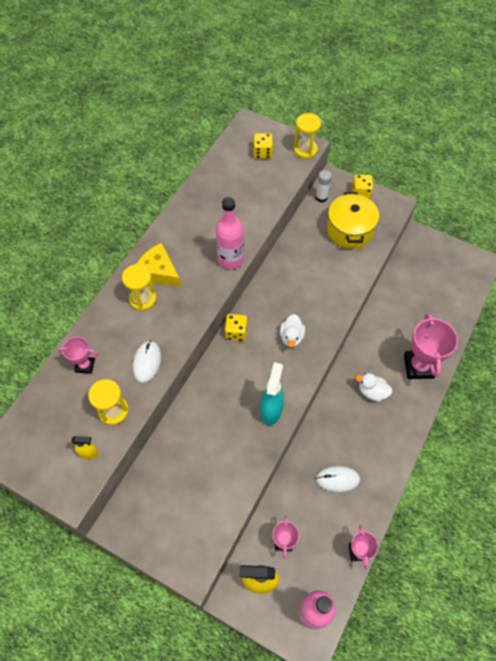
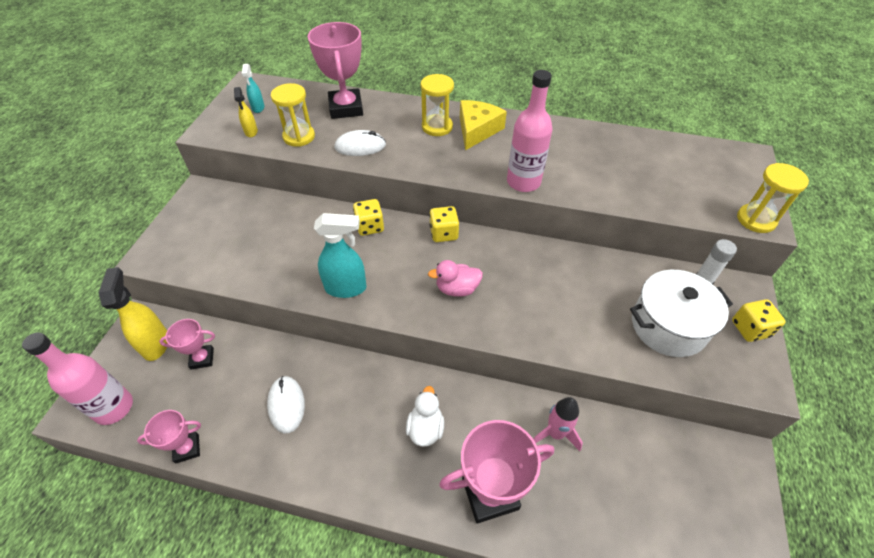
camera: 75 degrees right, 10 degrees down
pink trophy [57,337,98,374] -> pink trophy [308,22,363,119], size x1.82
yellow dice [253,133,273,158] -> yellow dice moved to [353,199,384,236]
white duck [280,314,305,347] -> pink duck [428,260,483,297]
yellow pot [327,192,379,249] -> white pot [630,270,733,357]
none -> turquoise spray bottle [241,64,265,113]
none -> pink rocket [534,397,583,451]

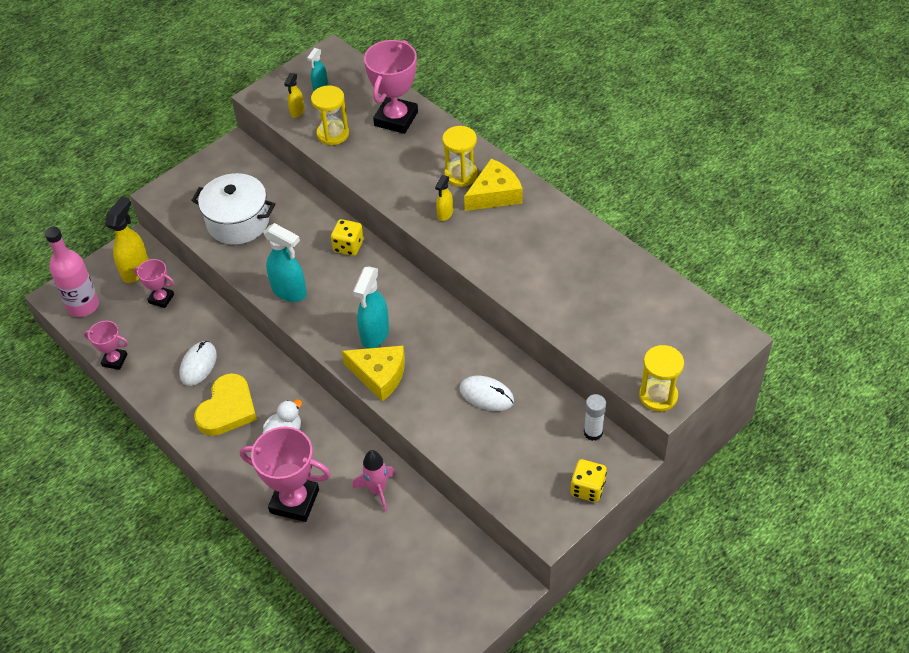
camera: 35 degrees right, 0 degrees up
white mouse [334,130,386,156] -> white mouse moved to [459,376,514,411]
pink duck [428,260,483,297] -> turquoise spray bottle [353,266,389,348]
yellow dice [429,206,459,242] -> none
pink bottle [507,70,552,192] -> none
white pot [630,270,733,357] -> white pot moved to [191,173,275,244]
none -> yellow heart [194,373,257,436]
none -> yellow cheese [342,346,405,401]
none -> yellow spray bottle [435,175,453,221]

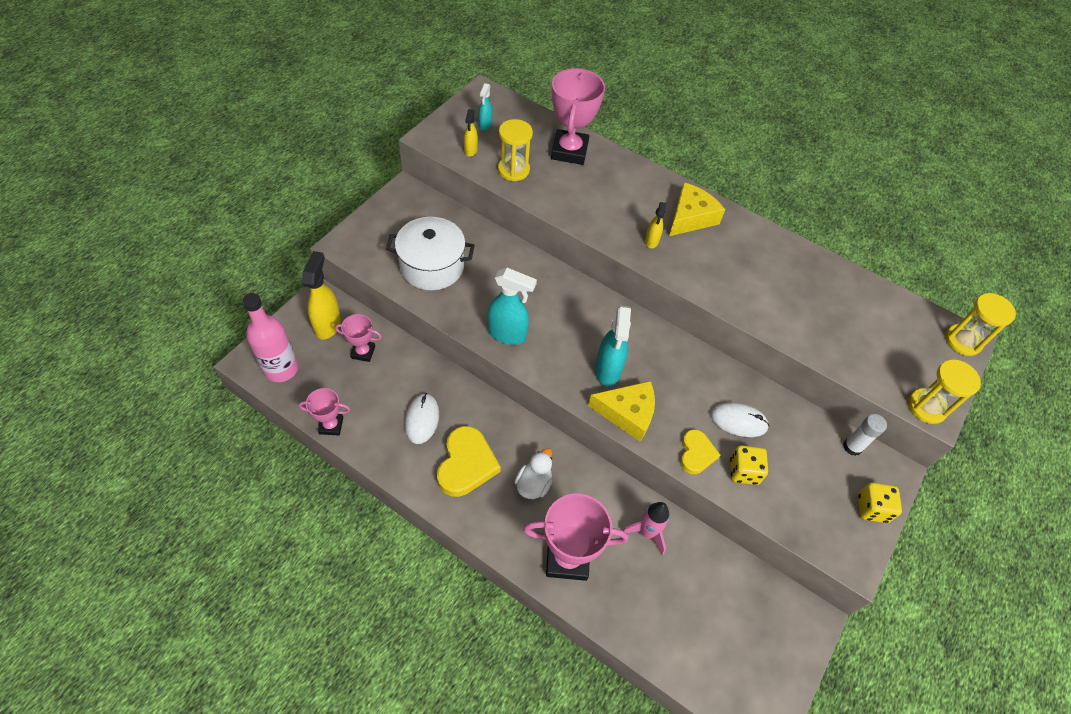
camera: 20 degrees left, 5 degrees up
yellow dice [331,219,364,256] -> yellow dice moved to [730,445,768,485]
yellow hourglass [442,126,478,187] -> yellow hourglass moved to [945,293,1016,356]
none -> yellow heart [680,429,720,474]

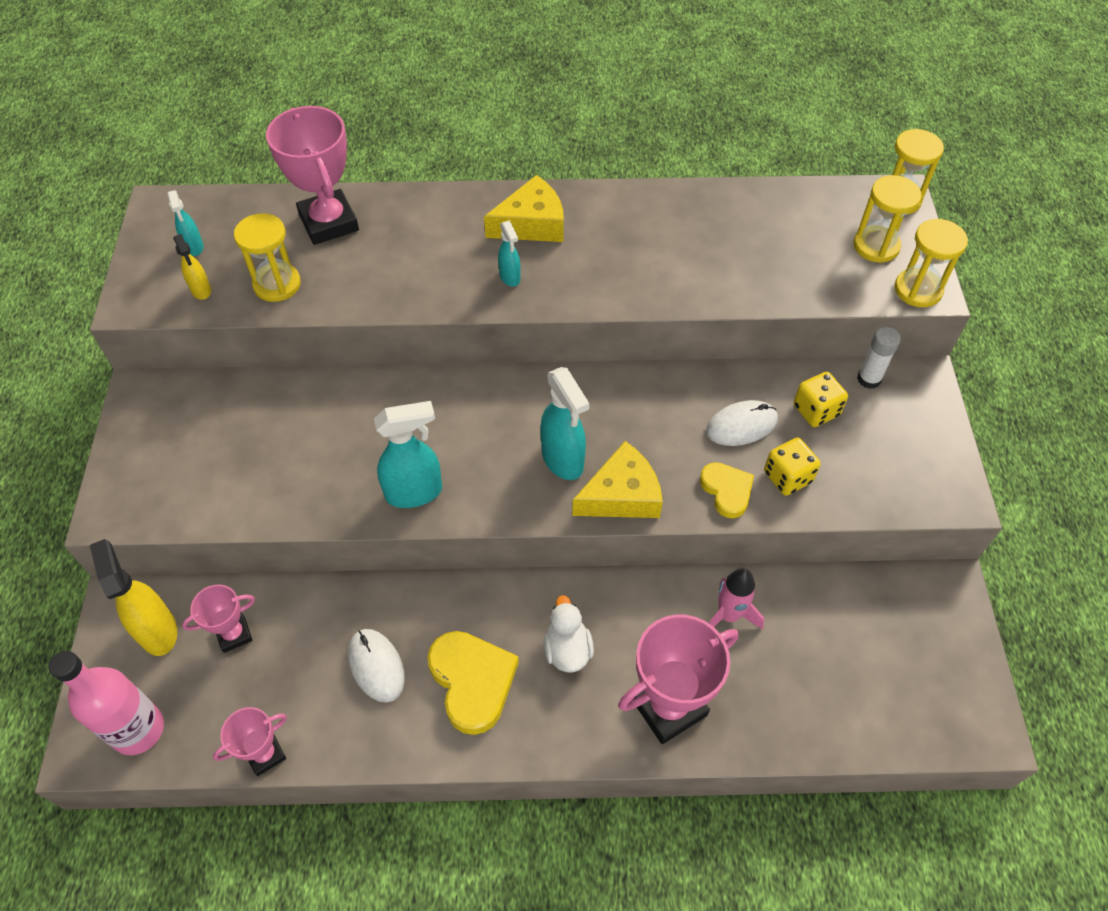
camera: 30 degrees left, 0 degrees up
white pot [386,217,475,290] -> none
yellow spray bottle [645,202,666,248] -> turquoise spray bottle [498,220,521,286]
yellow cheese [669,182,725,236] -> yellow cheese turned 60 degrees clockwise [484,175,564,242]
yellow dice [858,483,902,523] -> yellow dice moved to [794,372,848,427]
none -> yellow hourglass [854,175,922,263]

